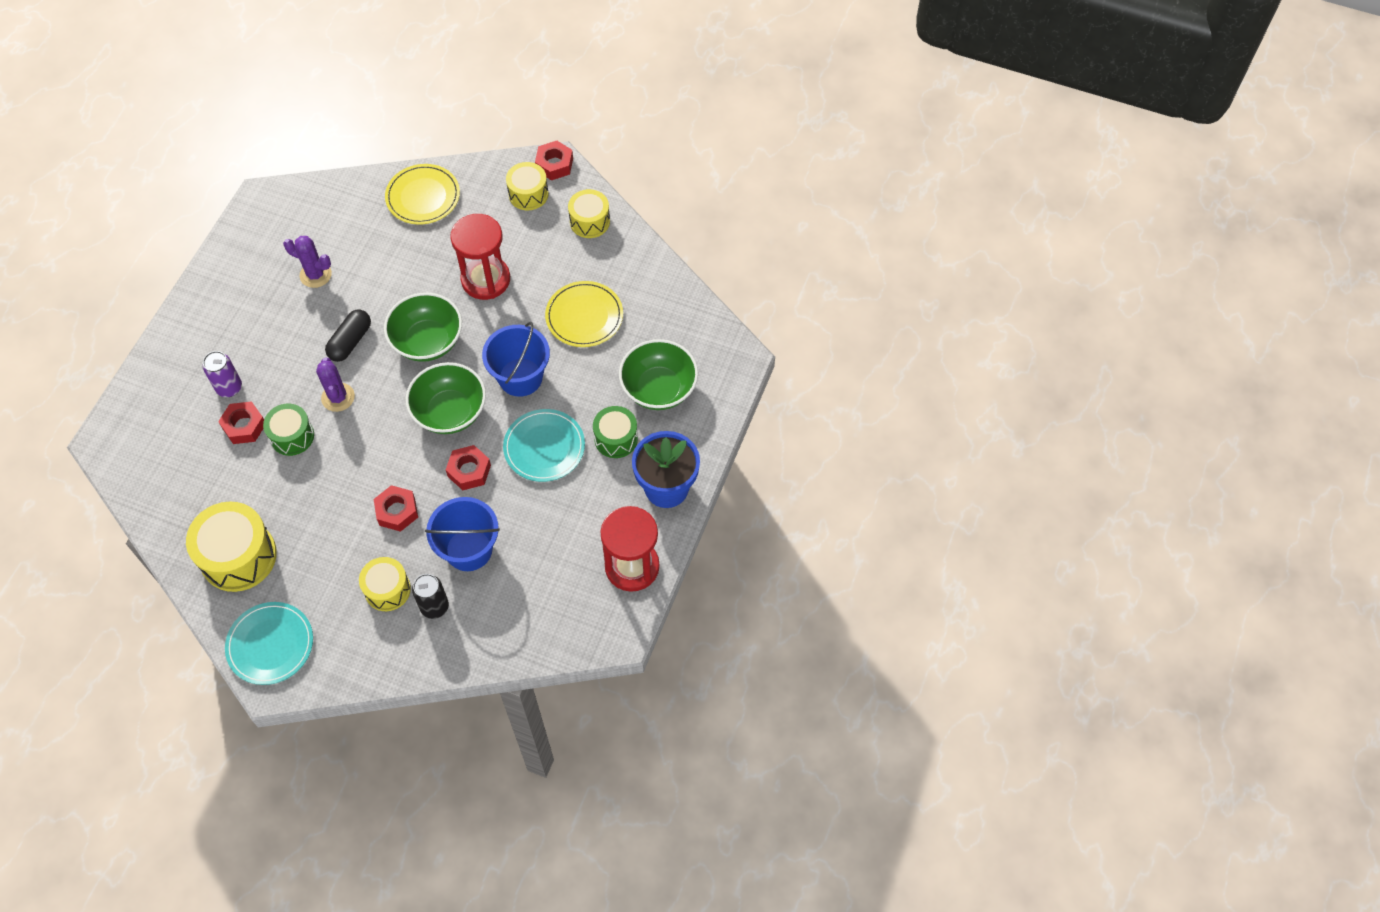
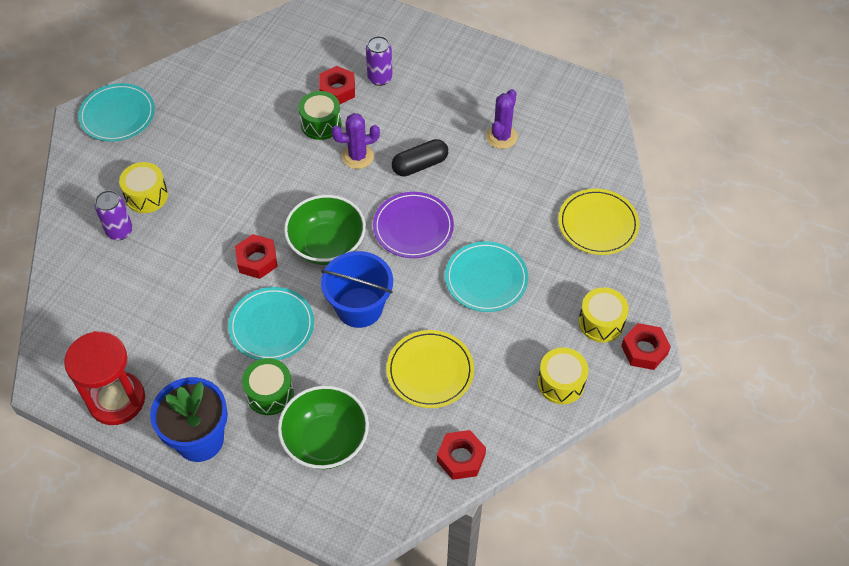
camera: 95 degrees right, 5 degrees down
yellow drum [186,502,277,592] -> none
black capsule [325,309,371,362] -> black capsule turned 60 degrees counterclockwise [392,139,448,177]
red nut [373,485,418,532] -> red nut moved to [437,430,486,480]
green bowl [384,293,462,362] -> purple plate [373,192,454,258]
black can [412,574,449,619] -> purple can [95,190,133,240]
blue bucket [425,497,500,571] -> none
red hourglass [450,214,510,300] -> turquoise plate [445,241,528,312]

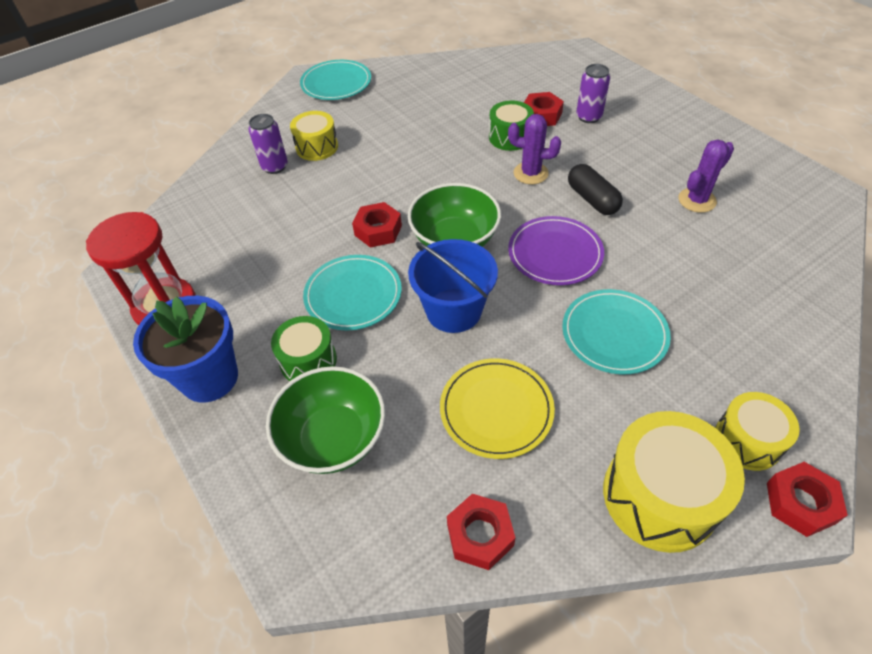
camera: 30 degrees right, 5 degrees down
black capsule [392,139,448,177] -> black capsule turned 60 degrees clockwise [568,164,623,215]
yellow drum [538,347,588,404] -> yellow drum [603,411,745,553], size x1.66
yellow plate [558,189,639,255] -> none

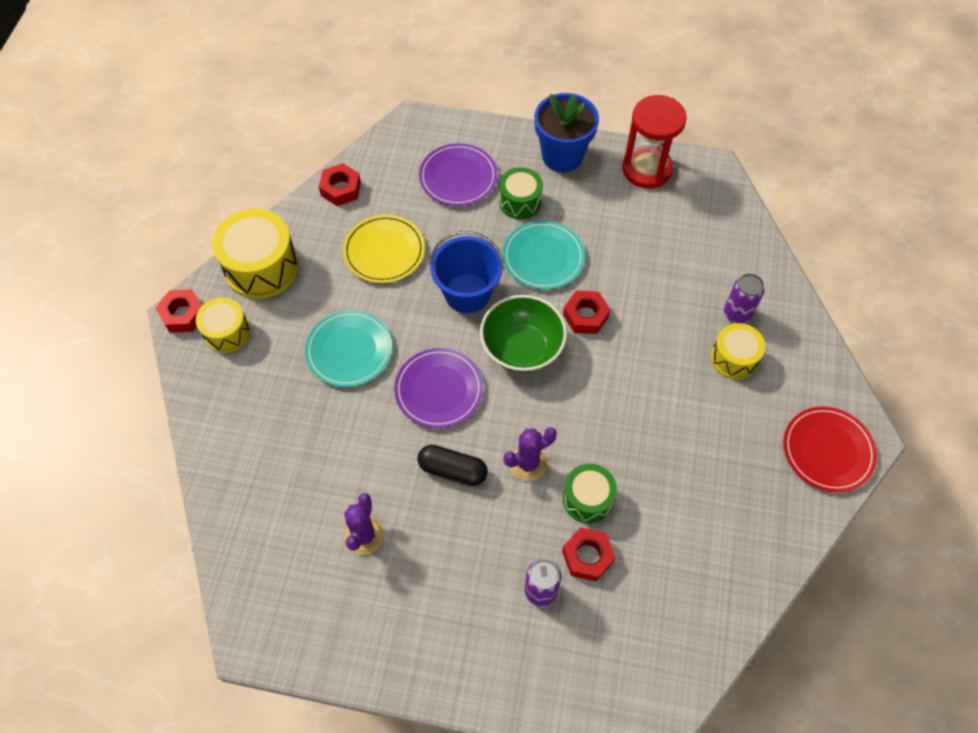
camera: 135 degrees right, 10 degrees up
green bowl [266,366,385,474] -> purple plate [419,143,497,206]
turquoise plate [300,60,371,100] -> red plate [783,407,877,492]

